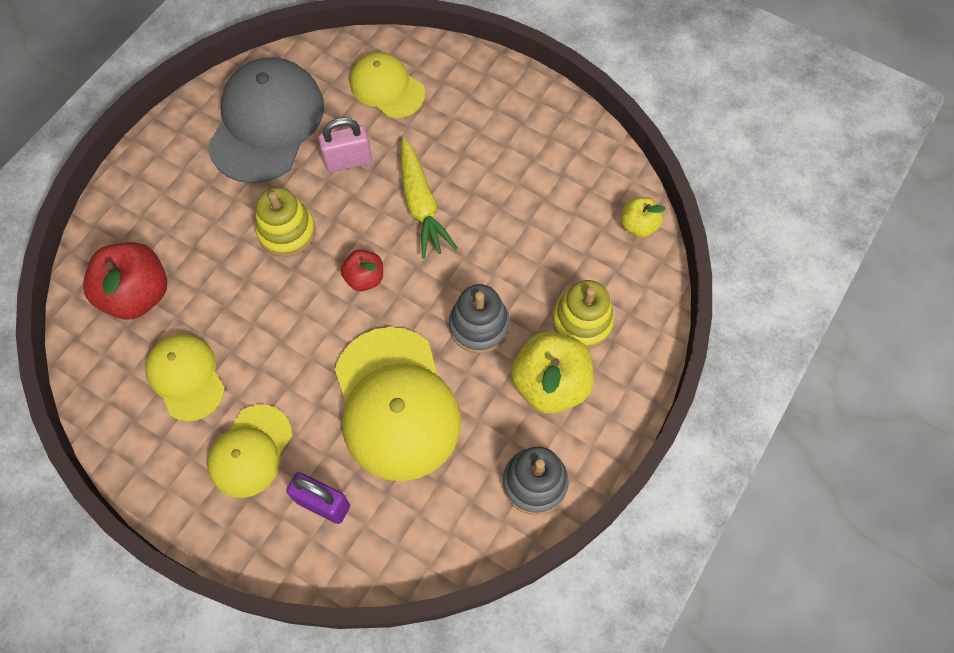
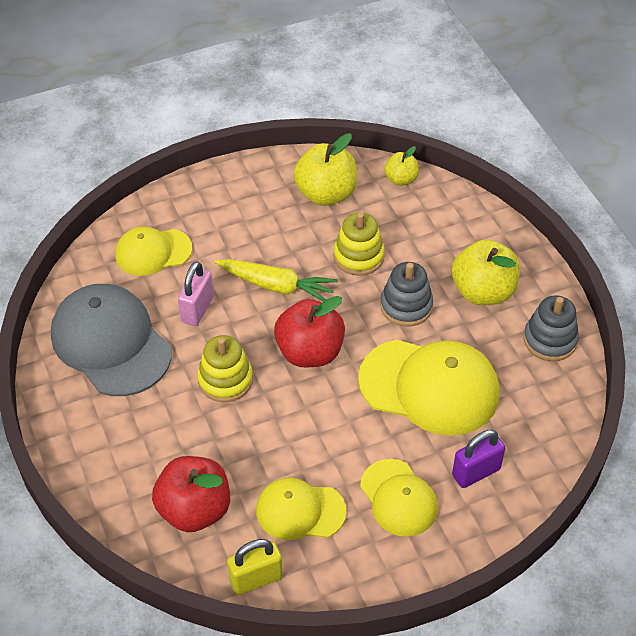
camera: 55 degrees left, 15 degrees down
red apple [341,250,383,291] -> red apple [274,296,345,367], size x1.82
yellow stacking toy [553,280,614,349] -> yellow stacking toy moved to [333,212,385,276]
none -> yellow padlock [227,539,283,595]
none -> yellow apple [294,133,357,206]

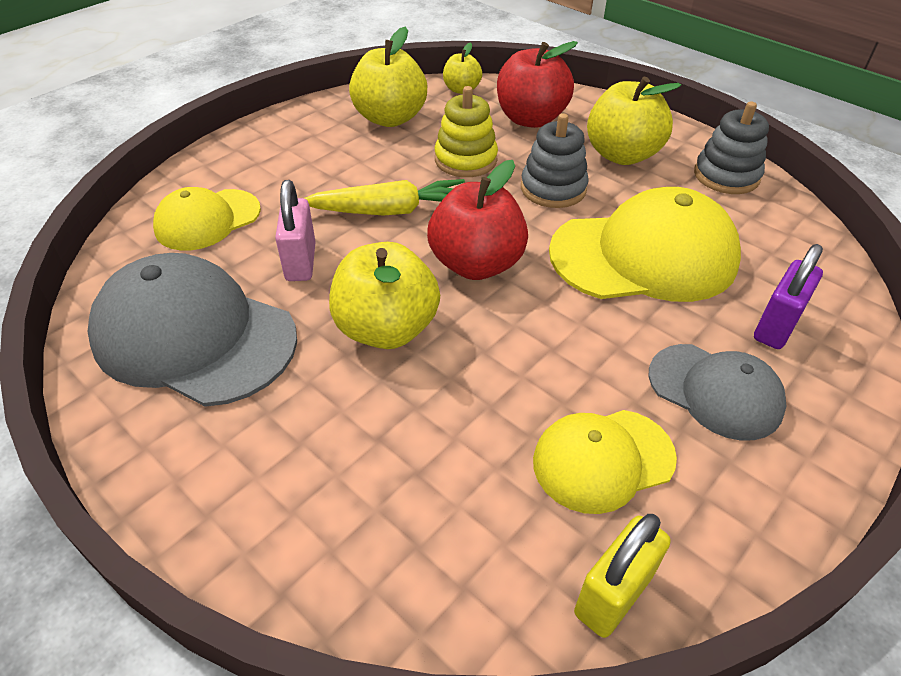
camera: 25 degrees left, 5 degrees down
red apple [152,456,230,532] -> red apple moved to [497,41,578,128]
yellow stacking toy [197,335,253,402] -> yellow apple [329,242,440,349]
yellow cap [360,459,438,537] -> grey cap [648,344,787,441]

